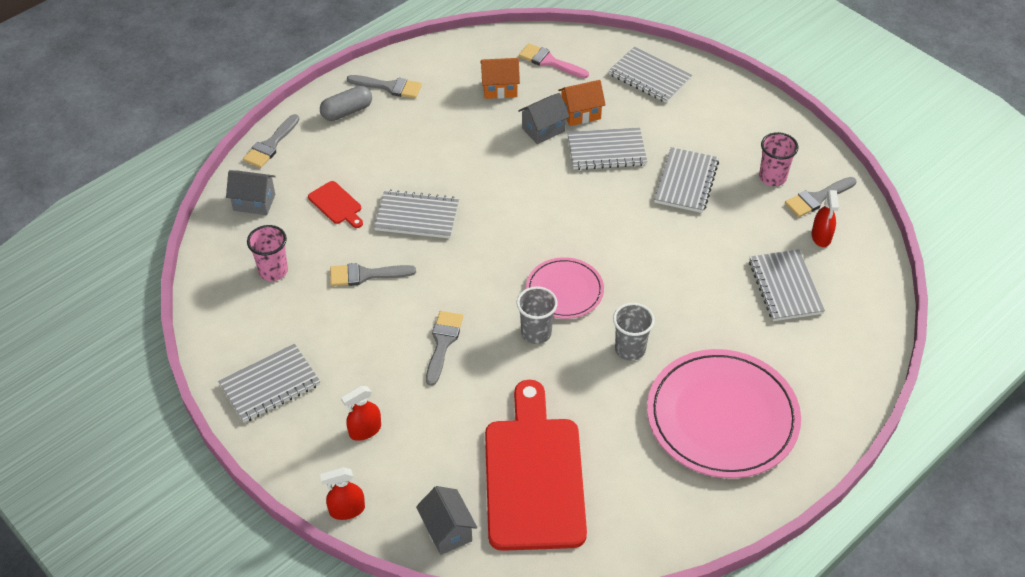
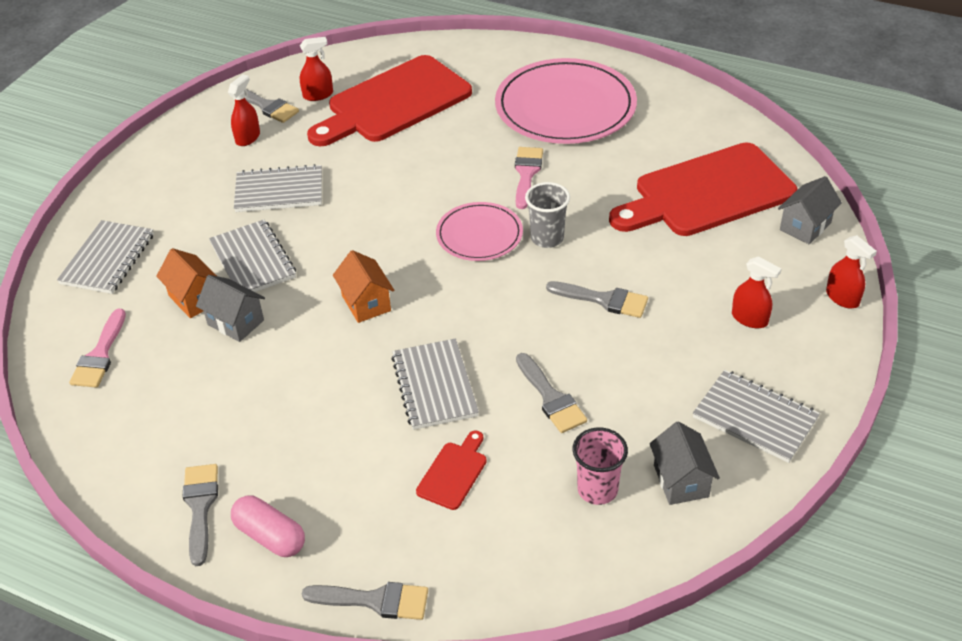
camera: 110 degrees left, 5 degrees down
grey house [226,170,276,215] -> grey house moved to [649,421,720,505]
grey capsule [320,86,372,121] -> pink capsule [231,496,305,557]
grey brush [426,311,463,386] -> grey brush turned 150 degrees counterclockwise [546,281,648,318]
orange house [480,58,520,99] -> orange house moved to [333,250,394,323]
grey cup [613,303,655,361] -> pink brush [515,147,543,209]
grey notebook [749,250,825,321] -> red cutting board [307,55,472,146]
pink cup [759,132,798,186] -> red spray bottle [228,74,260,146]

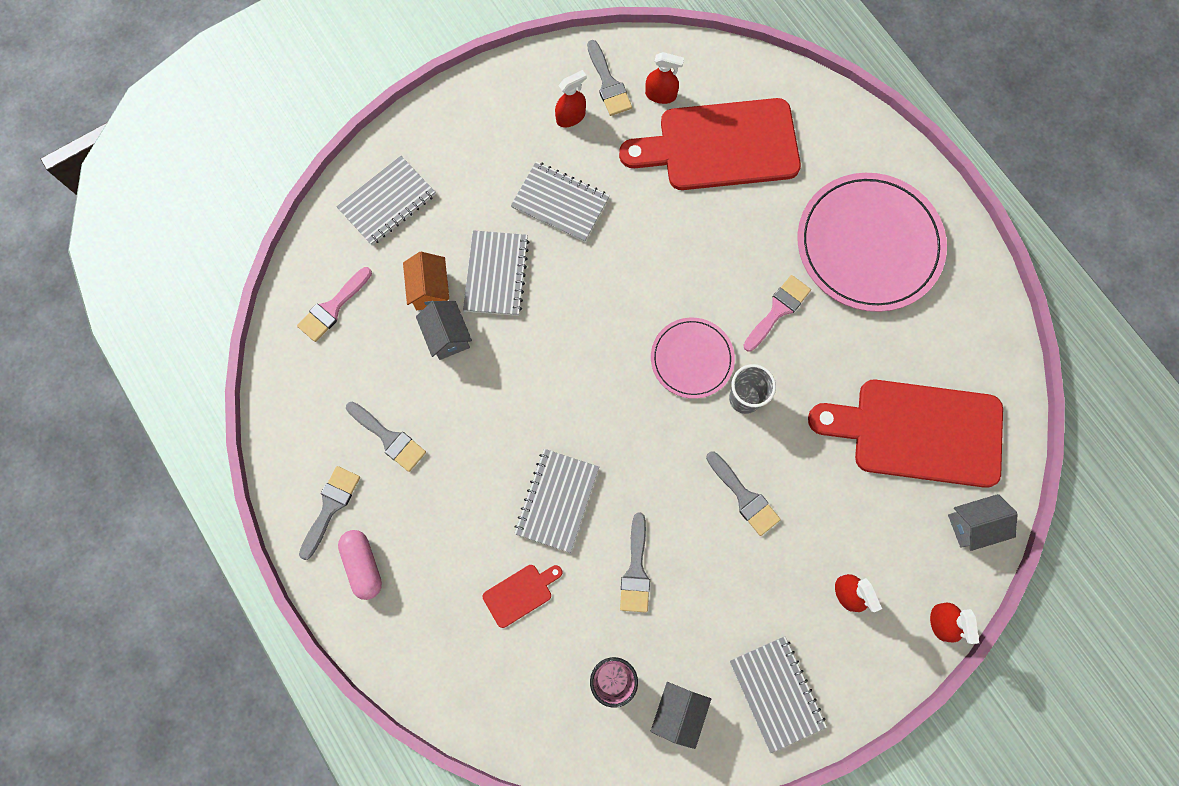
camera: 30 degrees right, 30 degrees up
grey brush [302,582,428,620] -> grey brush moved to [346,401,426,472]
orange house [333,250,394,323] -> none

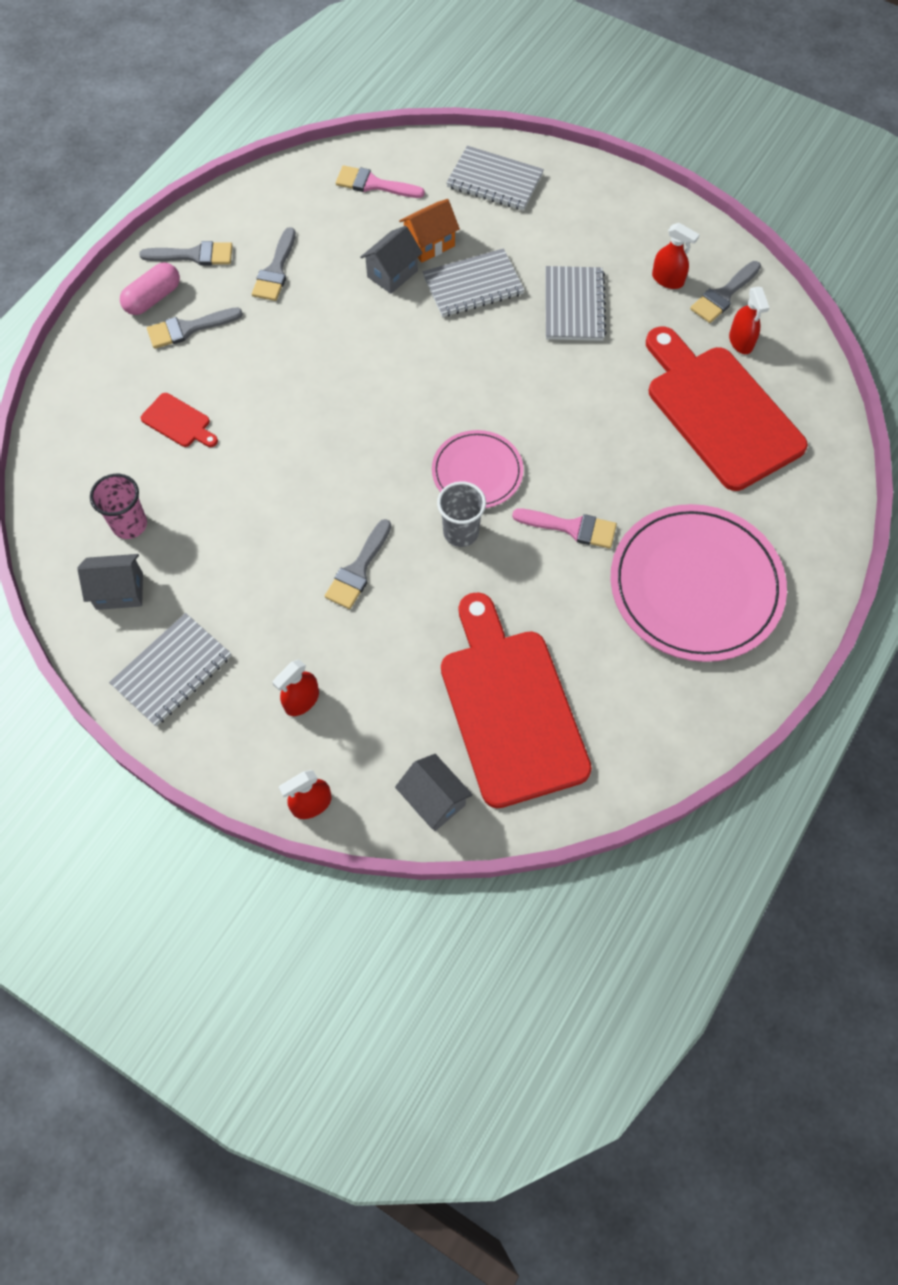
camera: 65 degrees right, 10 degrees down
grey notebook [514,449,599,553] -> none
grey brush [620,513,650,613] -> grey brush moved to [147,307,243,349]

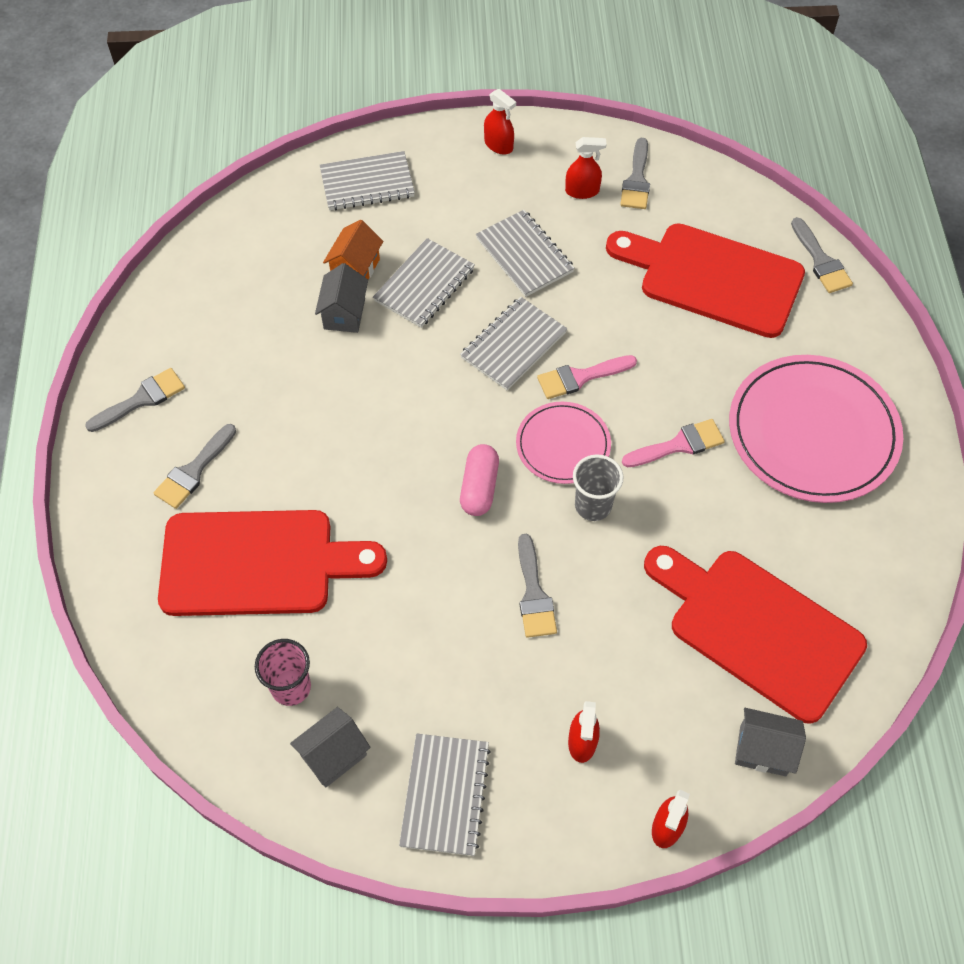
camera: 35 degrees left, 5 degrees down
pink capsule [120,262,180,315] -> pink capsule moved to [460,444,499,516]
red cutting board [141,393,218,447] -> red cutting board [158,510,387,616], size x2.43
grey brush [252,227,296,301] -> grey brush moved to [791,217,853,293]
pink brush [336,165,425,198] -> pink brush moved to [537,355,637,399]
red spray bottle [729,287,769,354] -> red spray bottle moved to [484,89,516,155]
none -> grey notebook [460,297,567,390]

